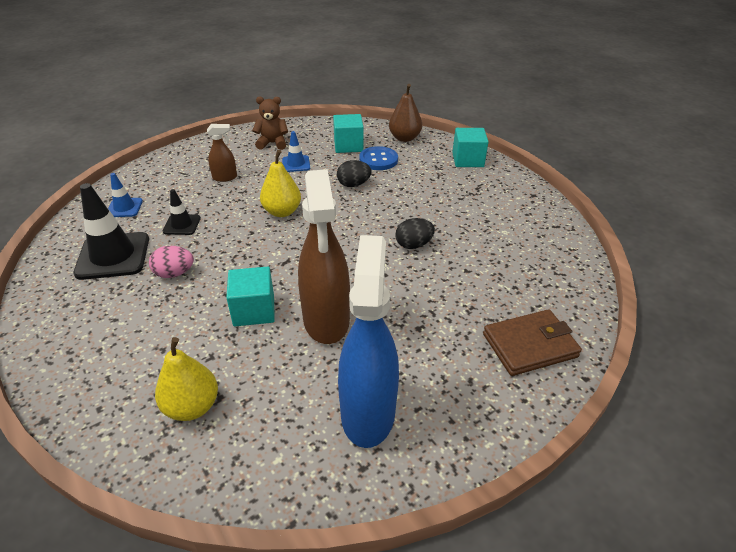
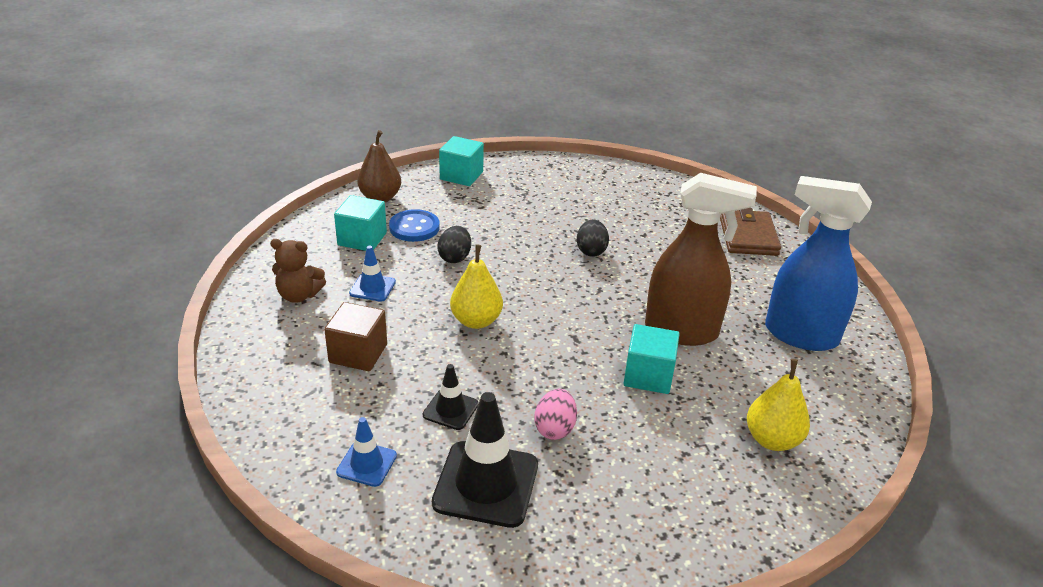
camera: 70 degrees left, 5 degrees down
brown spray bottle [207,124,237,182] -> brown cube [324,302,387,371]
brown teddy bear [252,96,288,150] -> brown teddy bear turned 105 degrees counterclockwise [270,239,326,303]

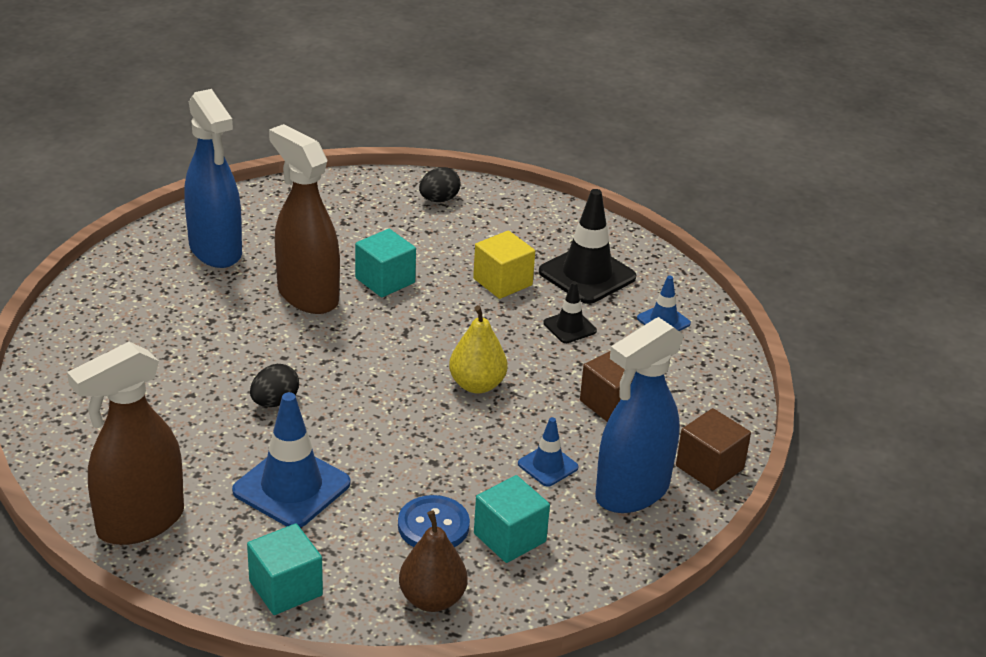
camera: 145 degrees left, 0 degrees up
brown teddy bear [270,239,326,303] -> blue spray bottle [596,317,684,513]
black egg [437,226,471,263] -> black egg moved to [419,167,460,202]
pink egg [535,389,577,440] -> yellow cube [473,231,535,299]
brown wallet [720,208,781,256] -> none
yellow pear [747,359,810,451] -> none
none -> brown spray bottle [67,342,184,545]
none -> blue traffic cone [232,392,350,528]
none -> brown cube [676,408,751,490]

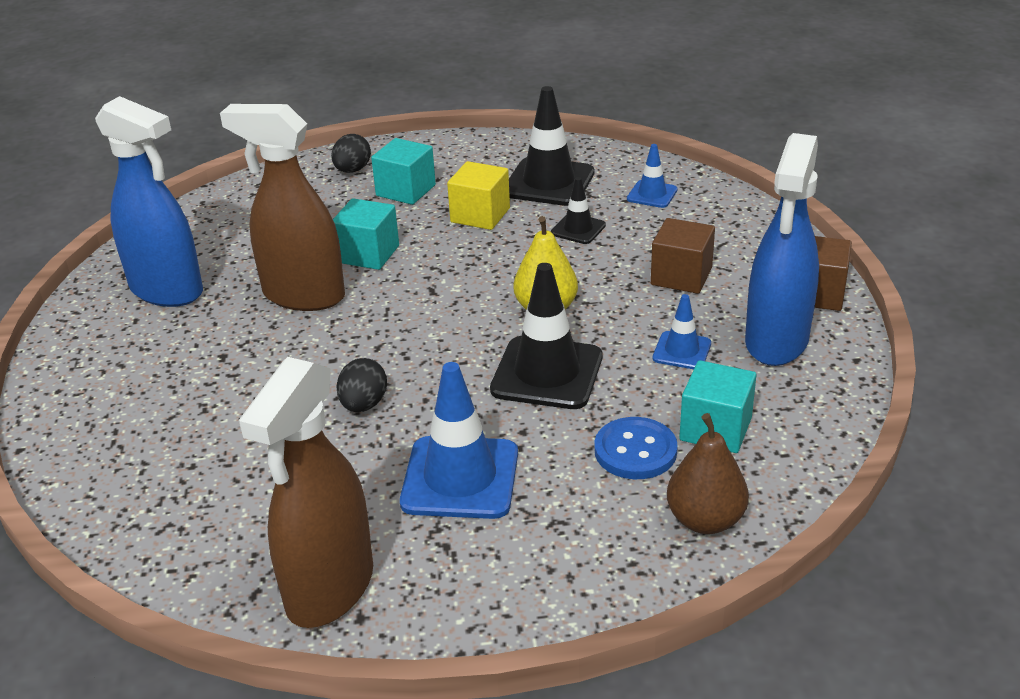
camera: 25 degrees left, 0 degrees up
turquoise cube [247,524,323,615] -> turquoise cube moved to [371,138,436,205]
none -> black traffic cone [490,263,602,409]

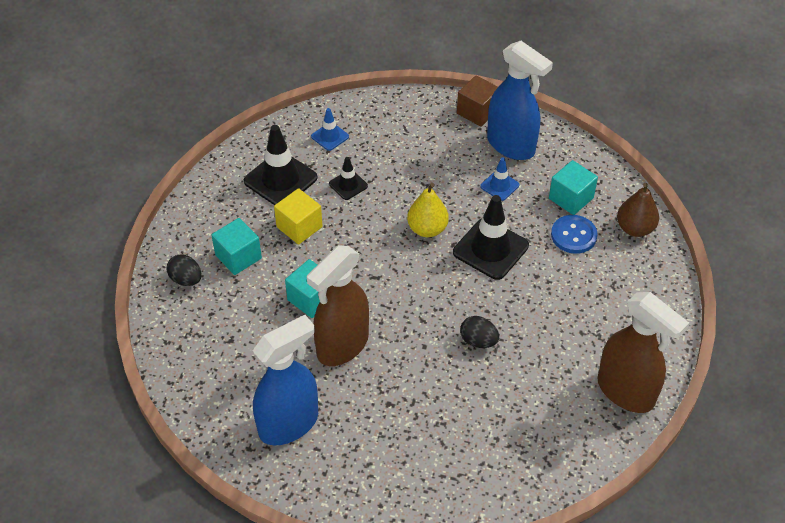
camera: 70 degrees left, 15 degrees up
blue traffic cone [400,362,518,519] -> none
brown cube [651,218,715,294] -> none

